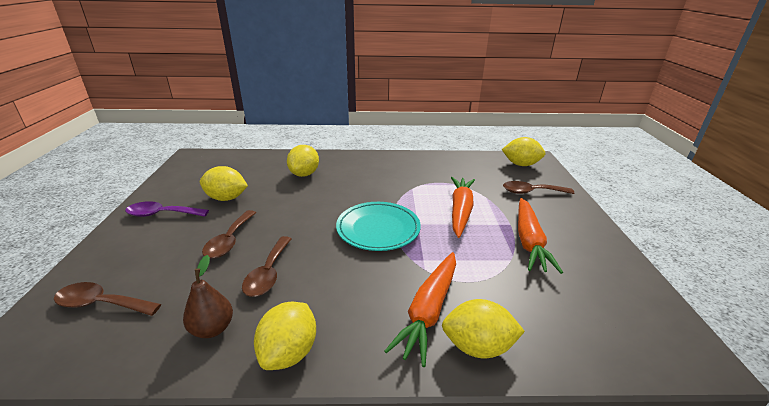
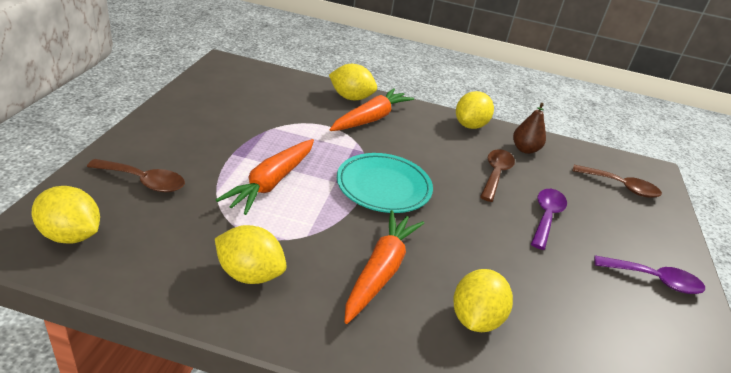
camera: 170 degrees left, 5 degrees up
yellow lemon [200,166,248,201] -> yellow lemon moved to [215,225,287,284]
brown spoon [202,210,256,259] -> purple spoon [531,189,567,250]
orange carrot [518,198,563,274] -> orange carrot moved to [345,210,424,324]

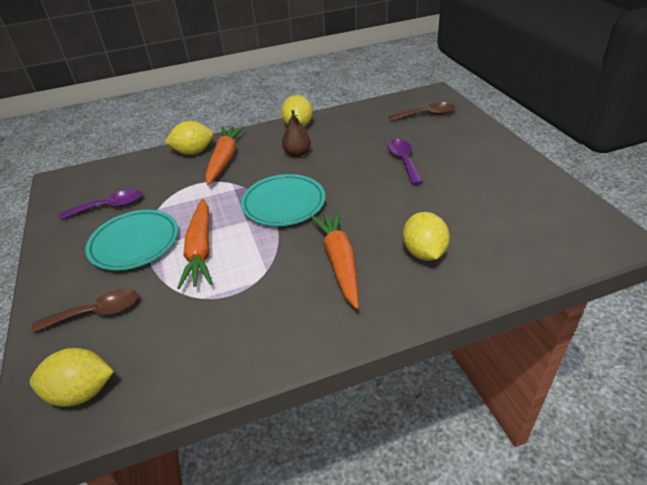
camera: 25 degrees left, 5 degrees up
yellow lemon [215,225,287,284] -> none
brown spoon [480,149,515,202] -> none
brown pear [513,103,546,154] -> brown pear moved to [282,110,311,157]
purple spoon [594,256,705,294] -> purple spoon moved to [59,189,142,220]
none -> turquoise plate [85,210,178,271]

